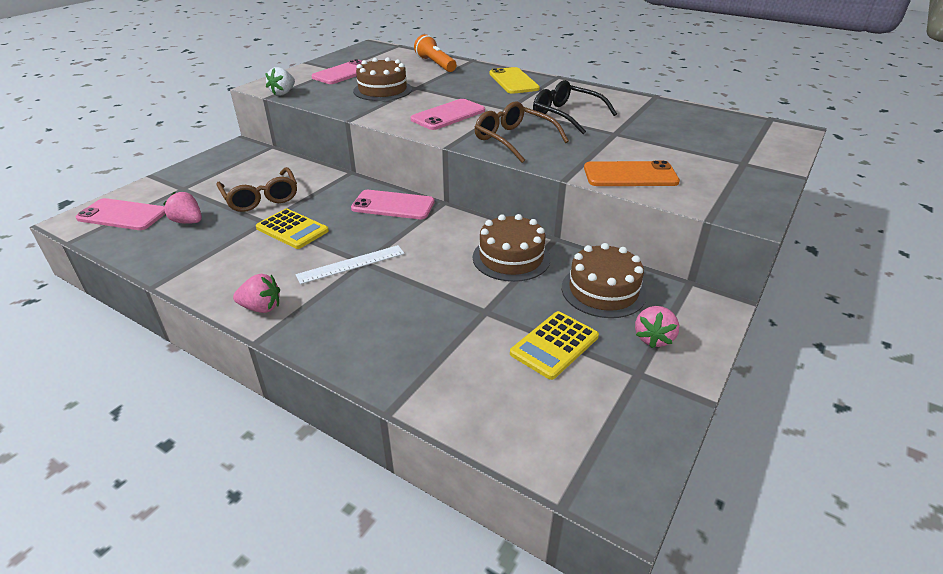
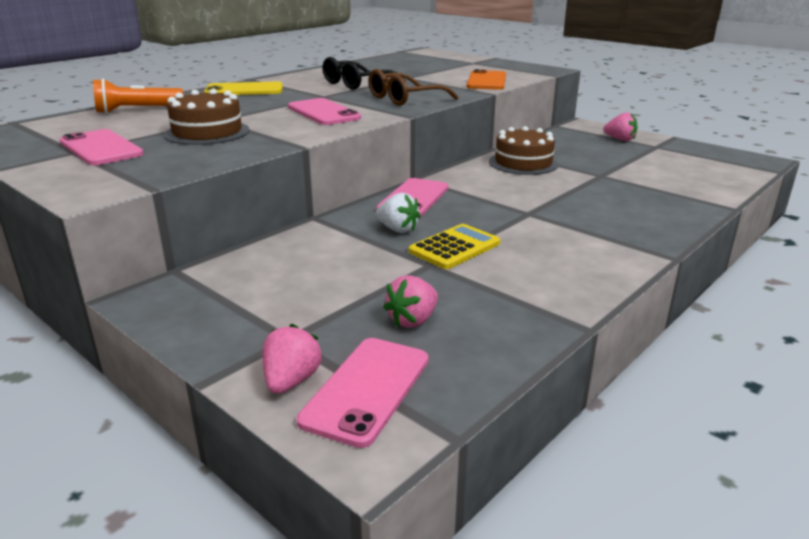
camera: 80 degrees left, 10 degrees down
brown glasses [216,167,297,212] -> none
pink strawberry [233,274,280,313] -> pink strawberry moved to [262,324,322,394]
white strawberry [265,67,295,95] -> white strawberry moved to [376,193,421,233]
white ruler [296,245,405,284] -> none
yellow calculator [510,311,599,380] -> none
brown cake [562,243,647,318] -> none

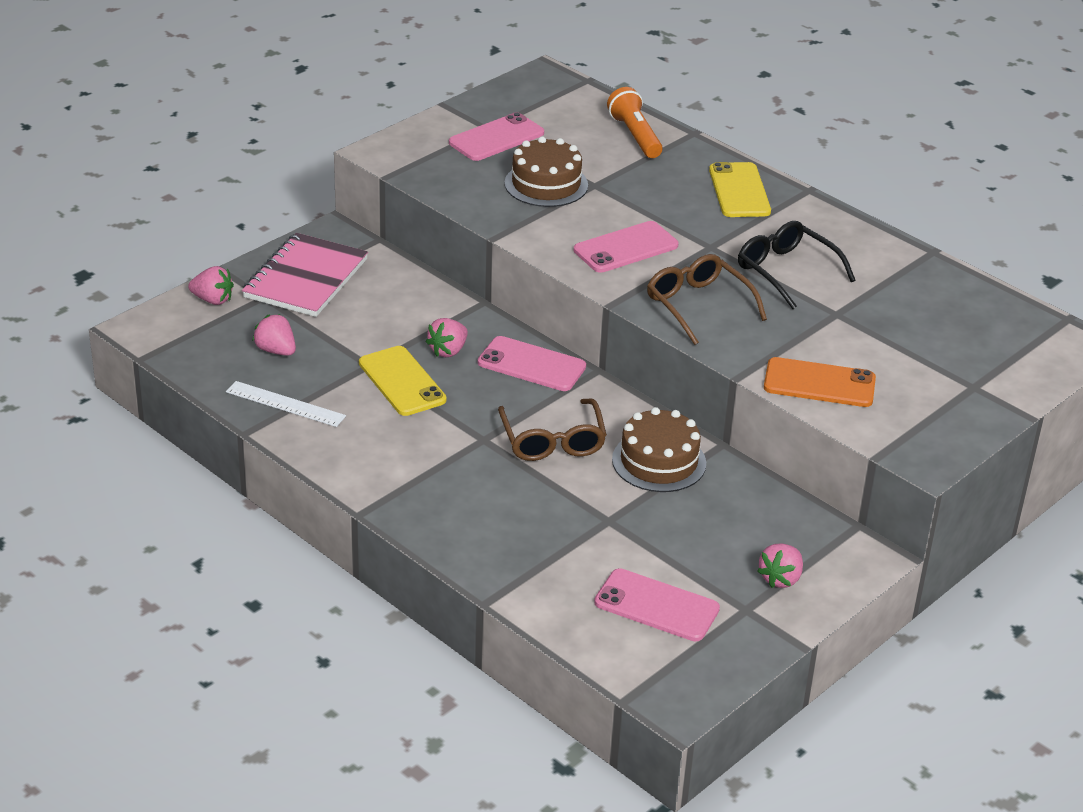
camera: 90 degrees right, 10 degrees up
pink phone [297,338,428,448] -> pink phone moved to [594,568,720,641]
white strawberry [376,193,421,233] -> pink strawberry [426,318,468,357]
yellow calculator [409,224,500,269] -> yellow phone [359,346,447,416]
none -> white ruler [226,381,346,427]
none -> pink notebook [242,233,368,317]
none -> brown glasses [498,398,607,461]

